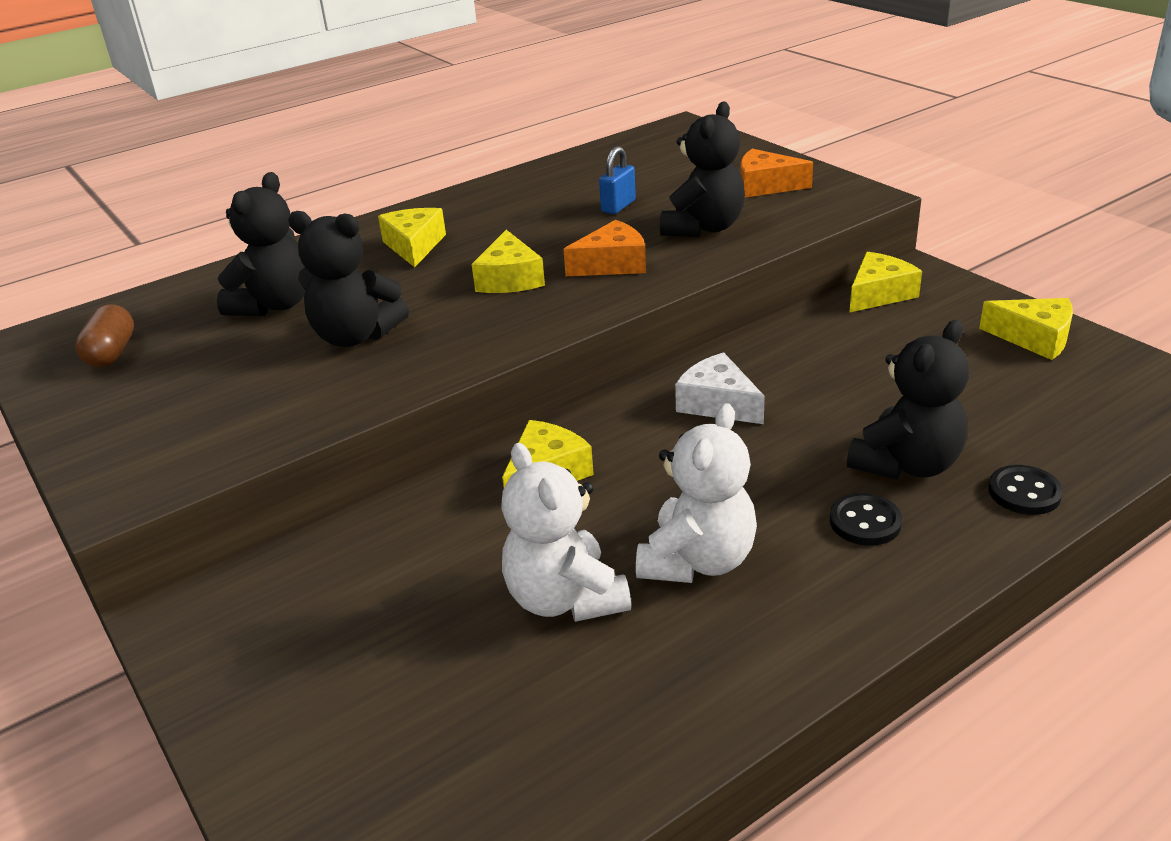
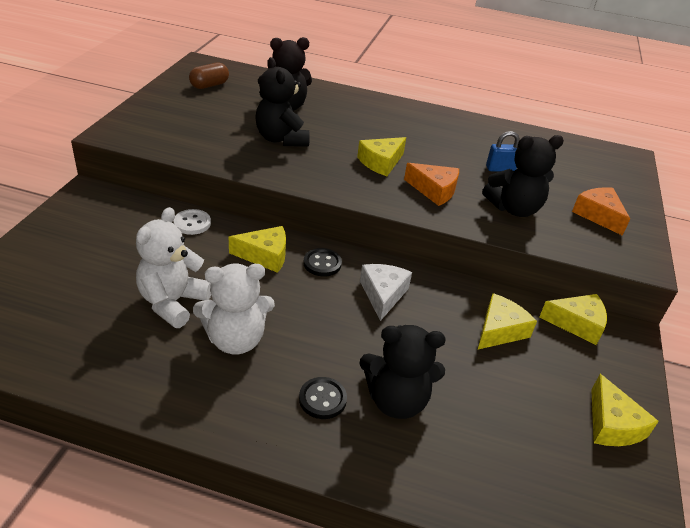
camera: 45 degrees right, 5 degrees up
yellow cheese [378,208,446,267] -> yellow cheese moved to [478,293,537,349]
black button [988,465,1063,515] -> black button moved to [303,248,342,277]
none -> white button [173,209,211,235]

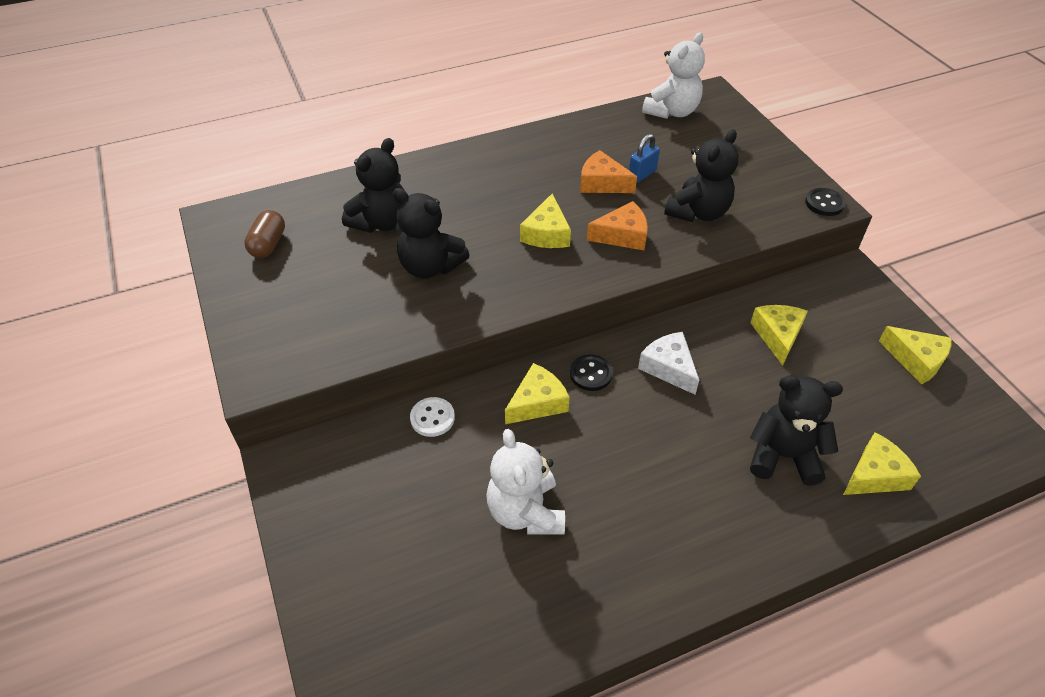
camera: 35 degrees left, 10 degrees up
white teddy bear [193,263,275,355] -> white teddy bear moved to [642,32,705,119]
black button [299,377,347,419] -> black button moved to [805,188,846,216]
black teddy bear [359,325,446,419] -> black teddy bear turned 135 degrees counterclockwise [750,376,843,486]
yellow cheese [539,294,607,345] -> yellow cheese moved to [843,432,921,495]
orange cheese [572,187,630,236] -> orange cheese moved to [580,150,637,193]

